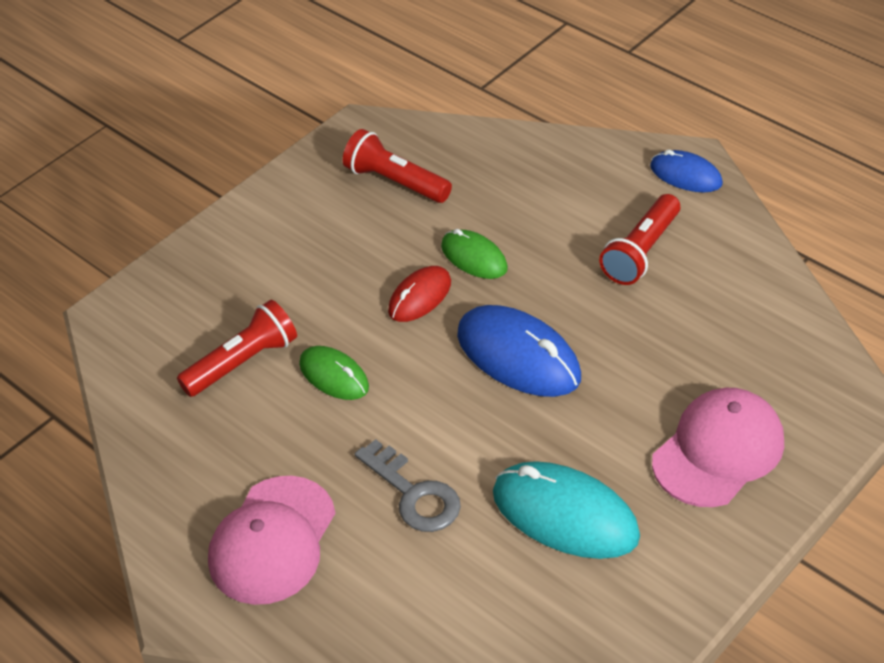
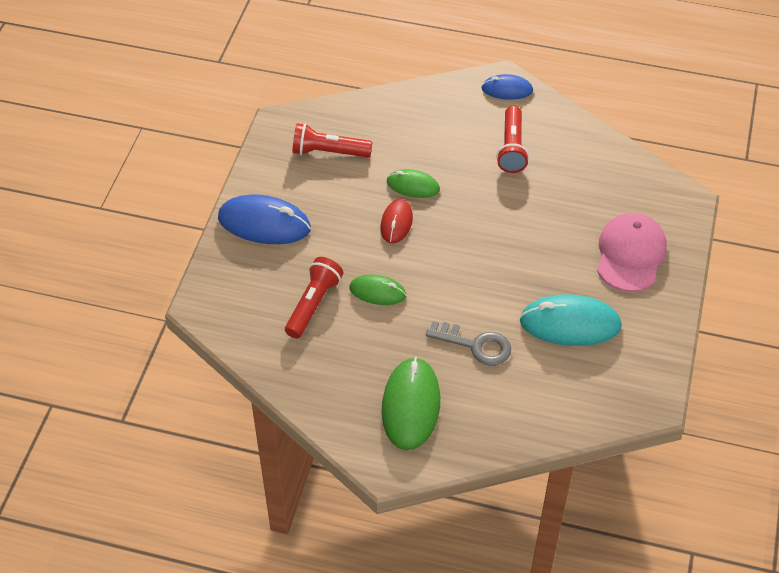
camera: 30 degrees left, 5 degrees up
pink cap [208,476,335,605] -> green mouse [382,357,440,450]
blue mouse [457,305,581,397] -> blue mouse moved to [218,195,311,244]

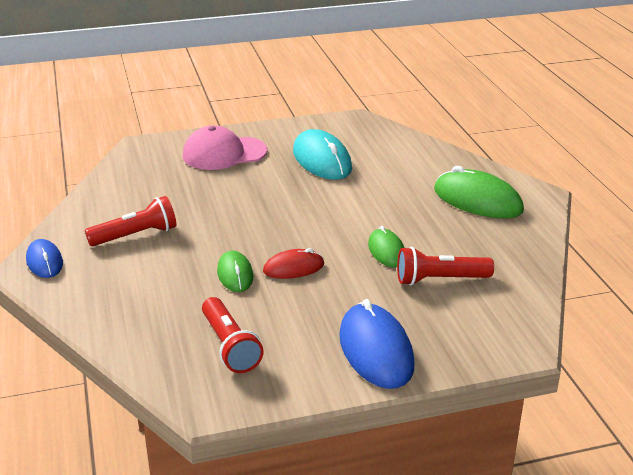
camera: 120 degrees left, 20 degrees down
green mouse [382,357,440,450] -> green mouse turned 60 degrees clockwise [434,166,524,218]
grey key [426,321,511,366] -> none

